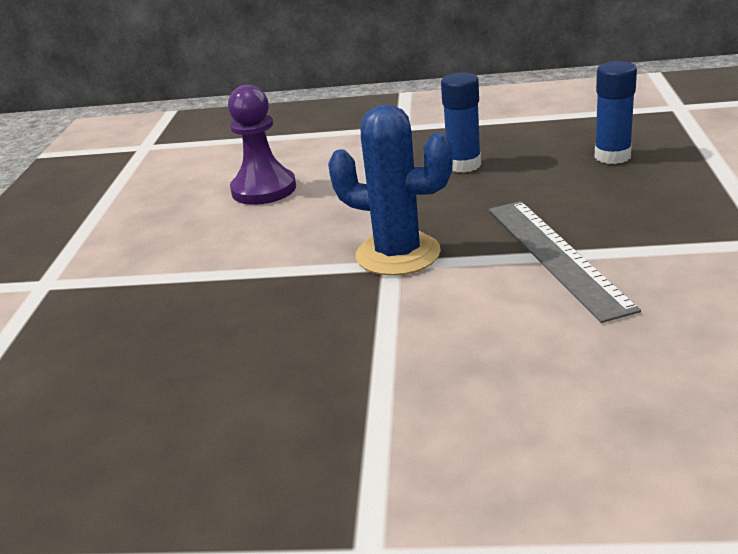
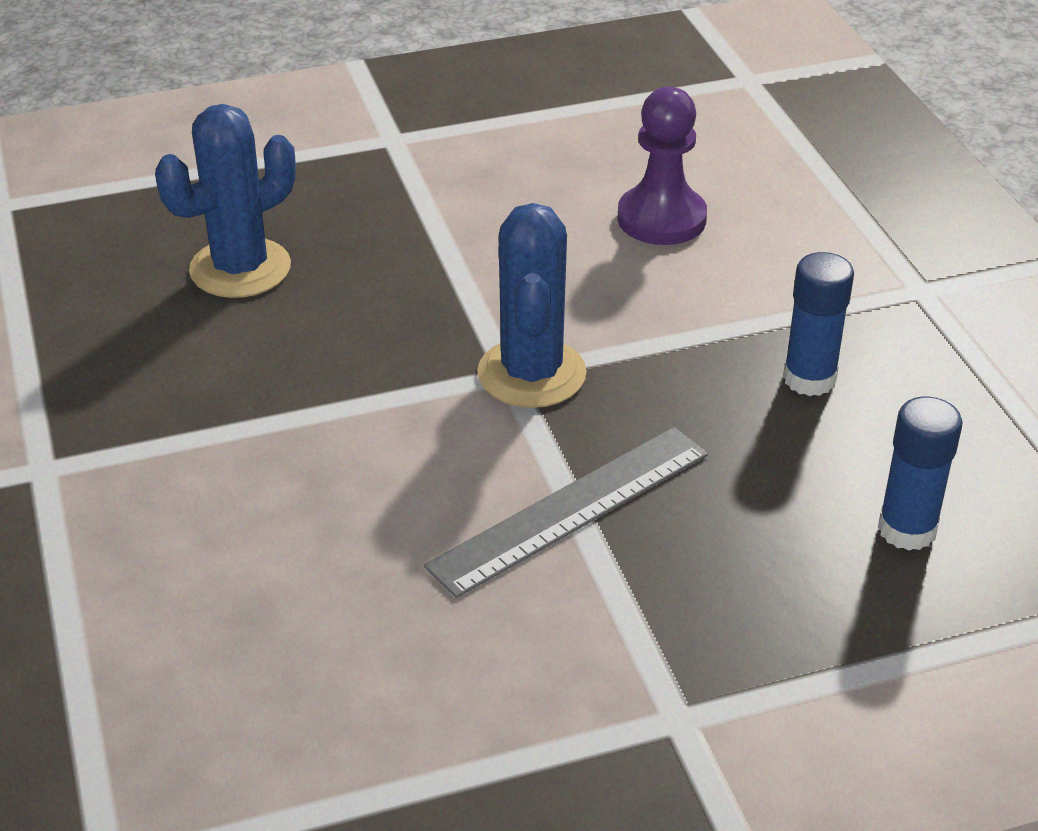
camera: 65 degrees right, 10 degrees up
none -> blue cactus [155,104,295,298]

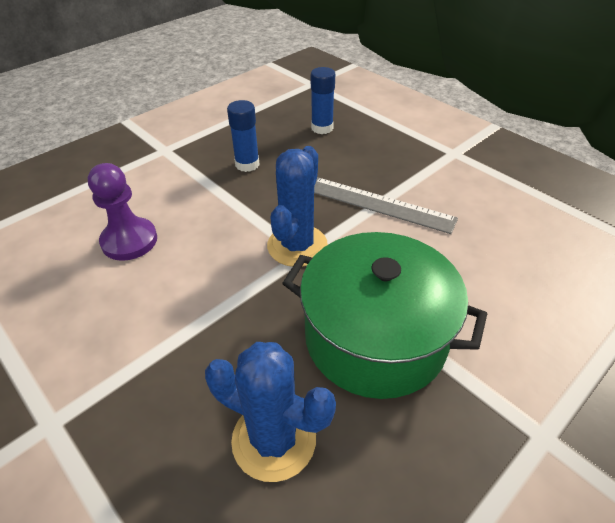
camera: 115 degrees left, 5 degrees up
blue cactus [477,203,587,408] -> blue cactus turned 45 degrees counterclockwise [267,146,328,267]
none -> green pot [282,232,487,399]

